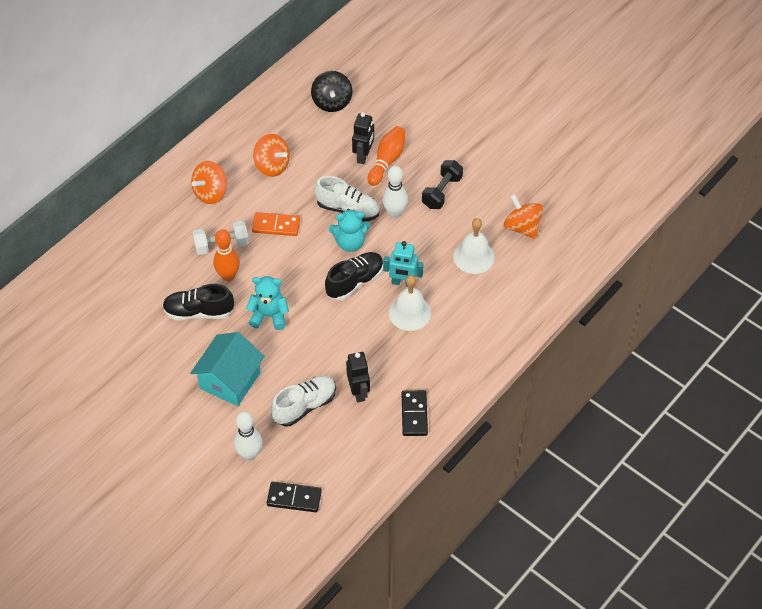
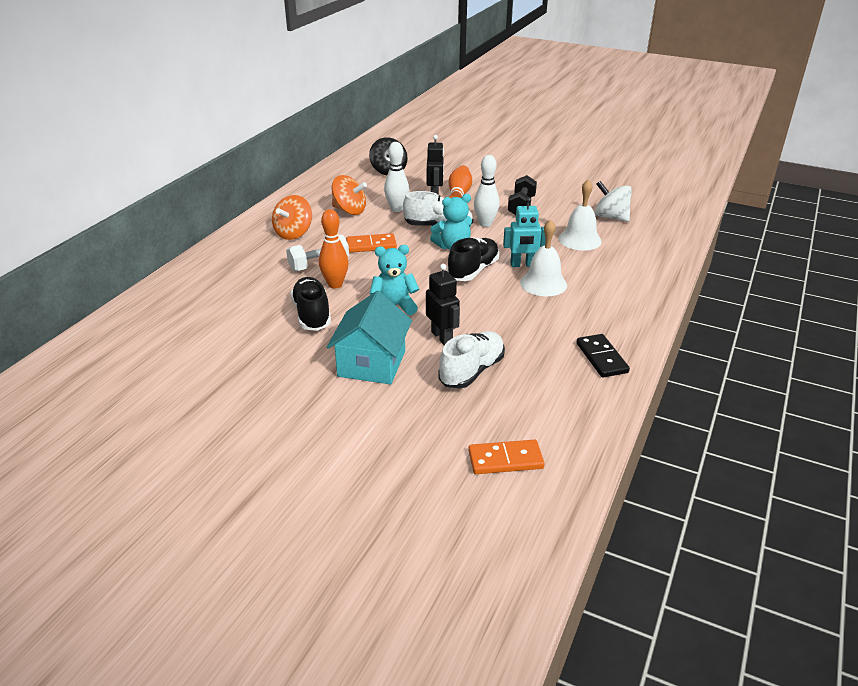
camera: 15 degrees left, 20 degrees down
black shoe [162,284,234,320] -> black shoe turned 90 degrees clockwise [291,277,331,331]
white bowling pin [234,412,262,461] -> white bowling pin moved to [384,142,409,212]
black domino [267,482,322,512] -> orange domino [468,440,545,474]
black robot [346,352,370,402] -> black robot moved to [426,264,460,345]
orange spinning top [504,194,543,239] -> white spinning top [595,181,632,222]

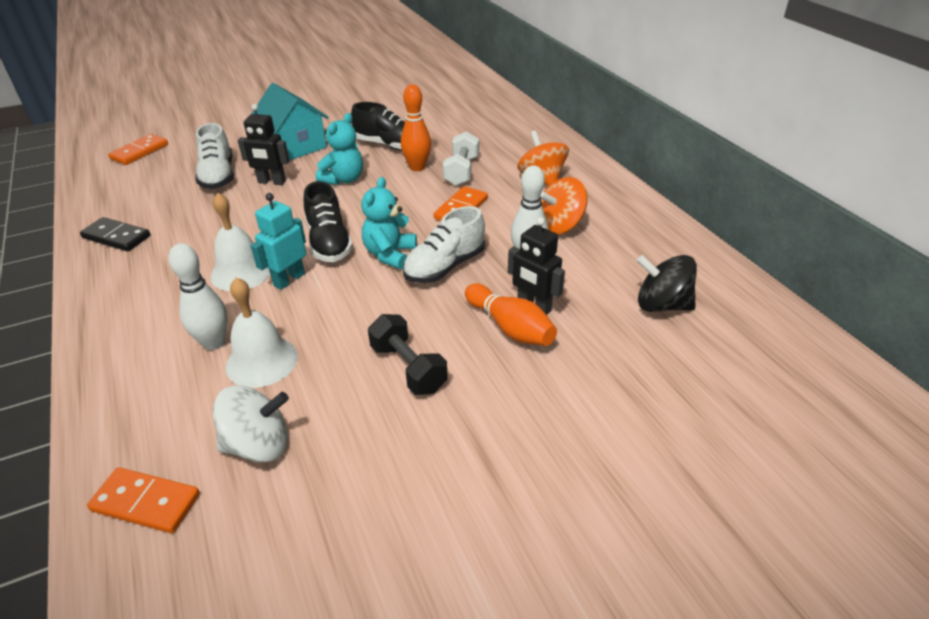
camera: 130 degrees right, 5 degrees up
white bowling pin [474,155,500,227] -> white bowling pin moved to [169,243,228,350]
none -> orange domino [87,467,200,533]

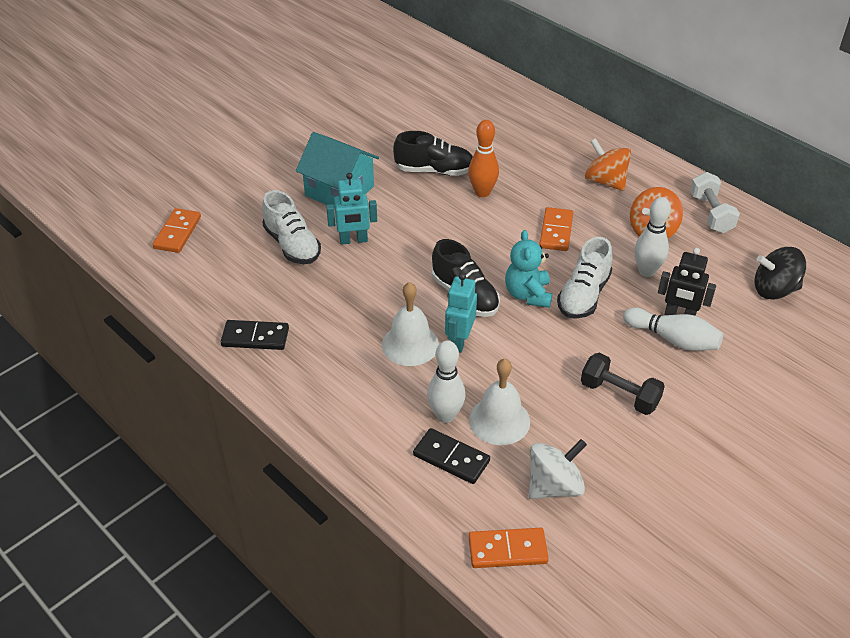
camera: 20 degrees left, 5 degrees up
black robot [238,104,290,185] -> turquoise robot [326,173,377,245]
turquoise teddy bear [316,113,363,185] -> none
white dumbbell [443,131,479,186] -> white dumbbell moved to [690,172,740,233]
orange bowling pin [465,283,557,346] -> white bowling pin [623,308,723,351]
none -> black domino [413,428,490,484]

